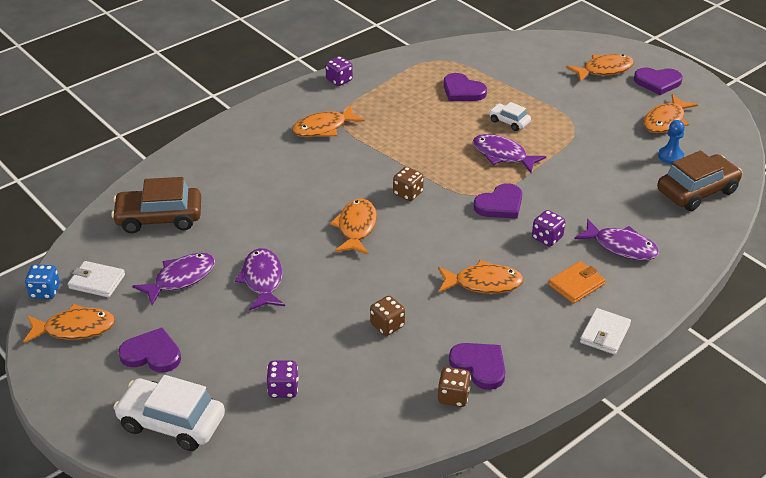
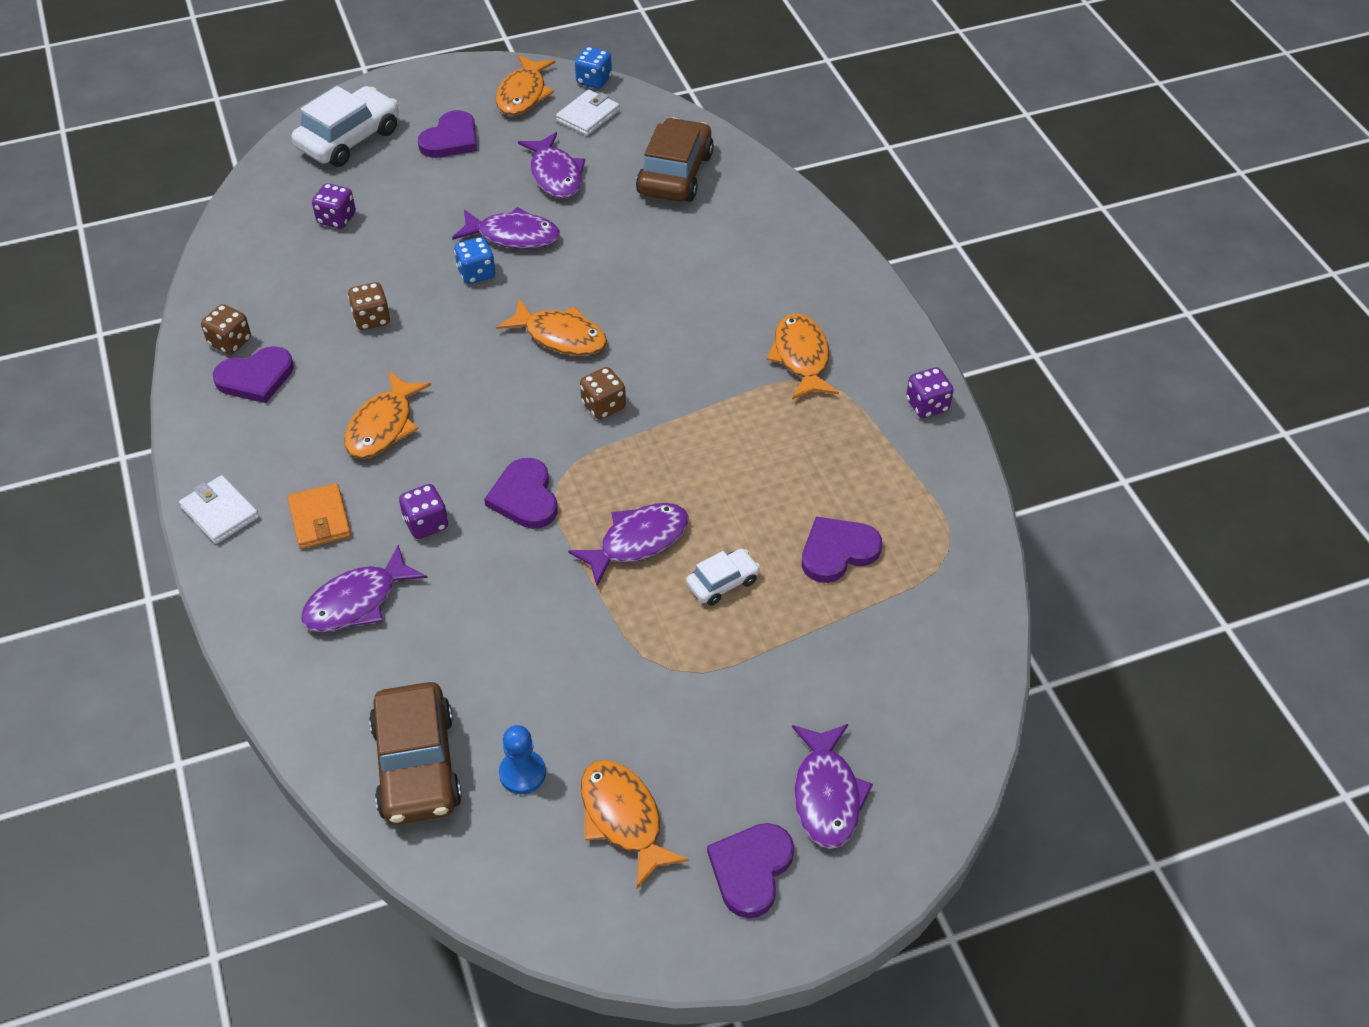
camera: 110 degrees right, 10 degrees up
orange fish [566,54,634,82] -> purple fish [792,724,873,849]
none -> blue dice [454,237,495,284]

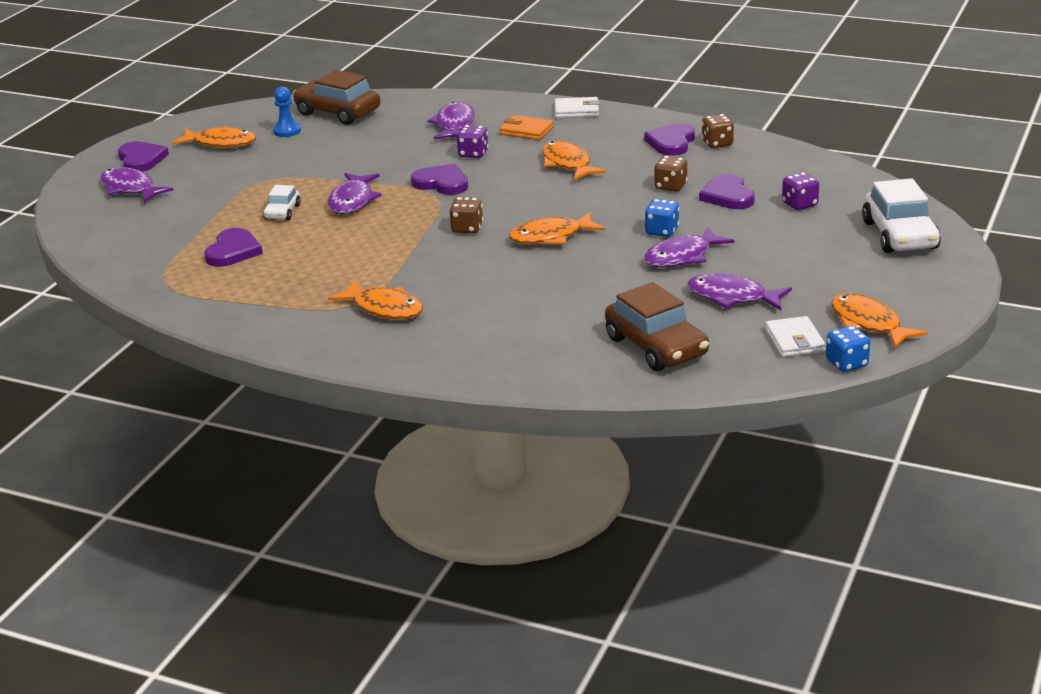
camera: 135 degrees right, 20 degrees down
purple heart [418,110,477,158] -> purple heart moved to [699,174,755,209]
purple dice [906,367,954,418] -> none

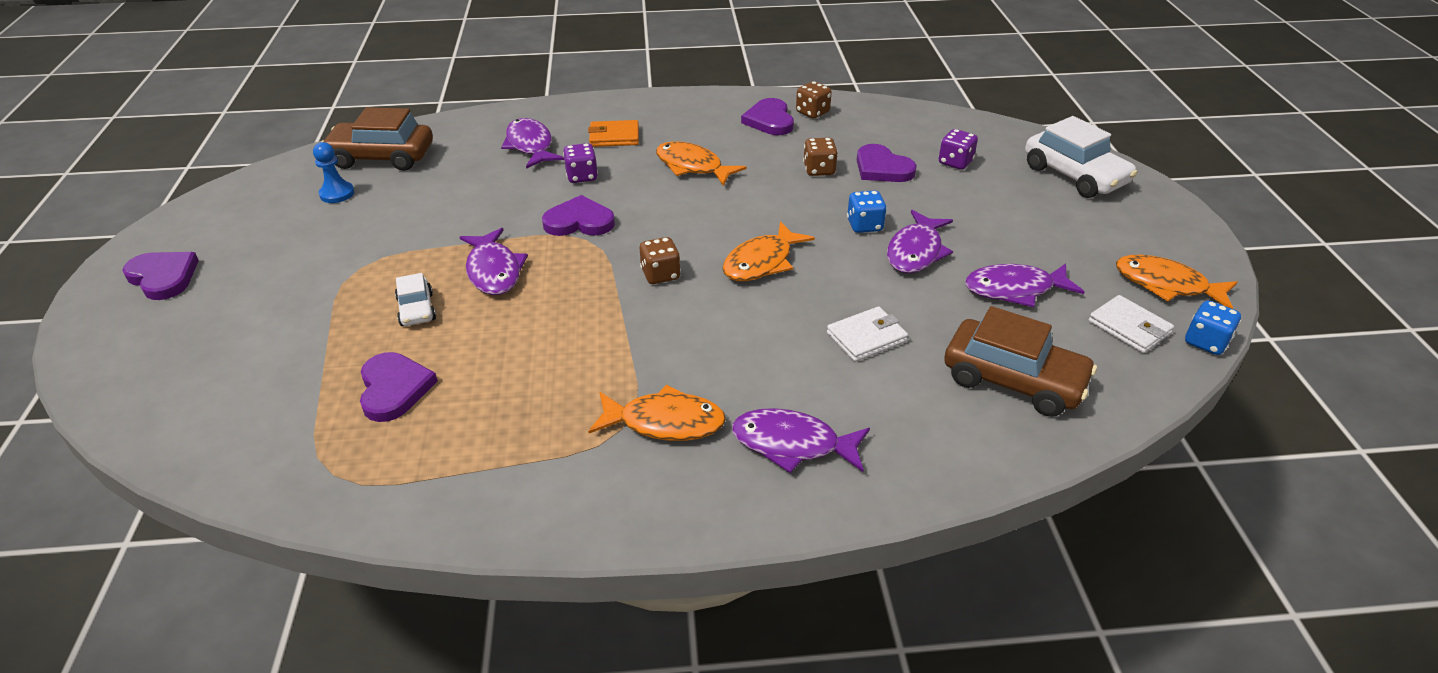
camera: 30 degrees left, 10 degrees up
purple fish [100,167,174,203] -> purple fish moved to [732,408,870,473]
orange fish [172,126,256,148] -> none
white wallet [555,97,600,118] -> white wallet moved to [827,306,908,362]

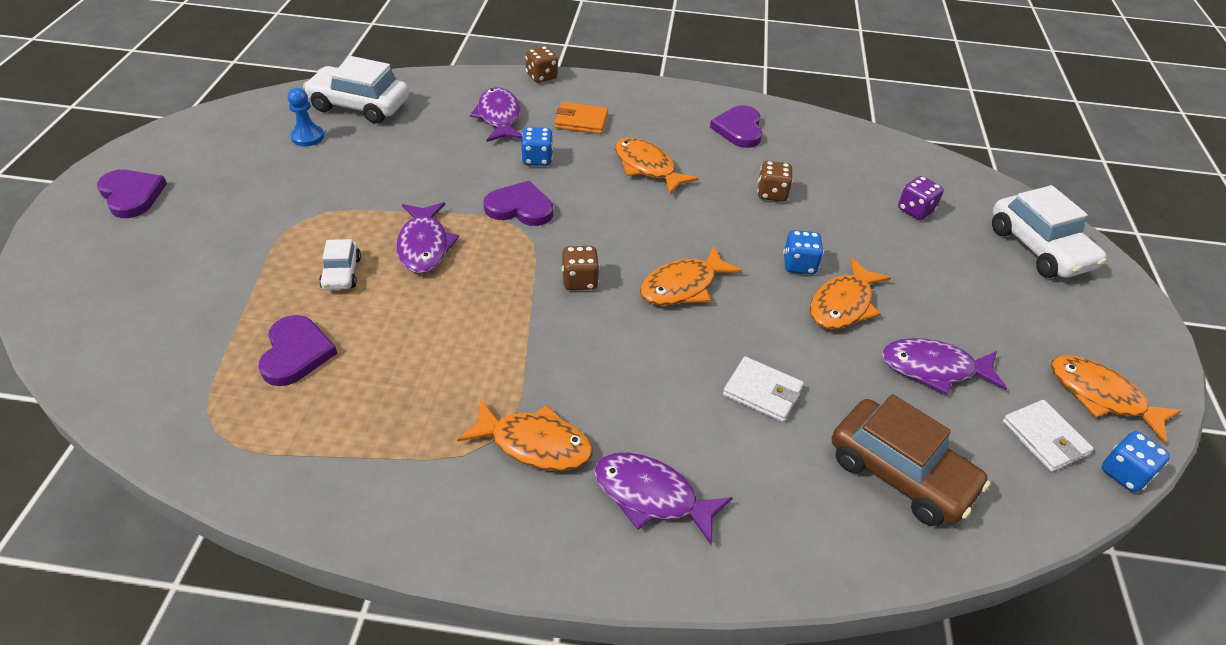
camera: 10 degrees right, 5 degrees up
brown car [321,107,433,171] -> white car [303,56,409,124]
purple dice [563,143,598,183] -> blue dice [521,127,553,166]
brown dice [796,81,832,119] -> brown dice moved to [525,46,558,83]
white wallet [827,306,908,362] -> white wallet turned 45 degrees clockwise [723,356,804,422]
purple heart [857,144,917,182] -> none
purple fish [887,210,953,273] -> orange fish [810,258,891,329]

